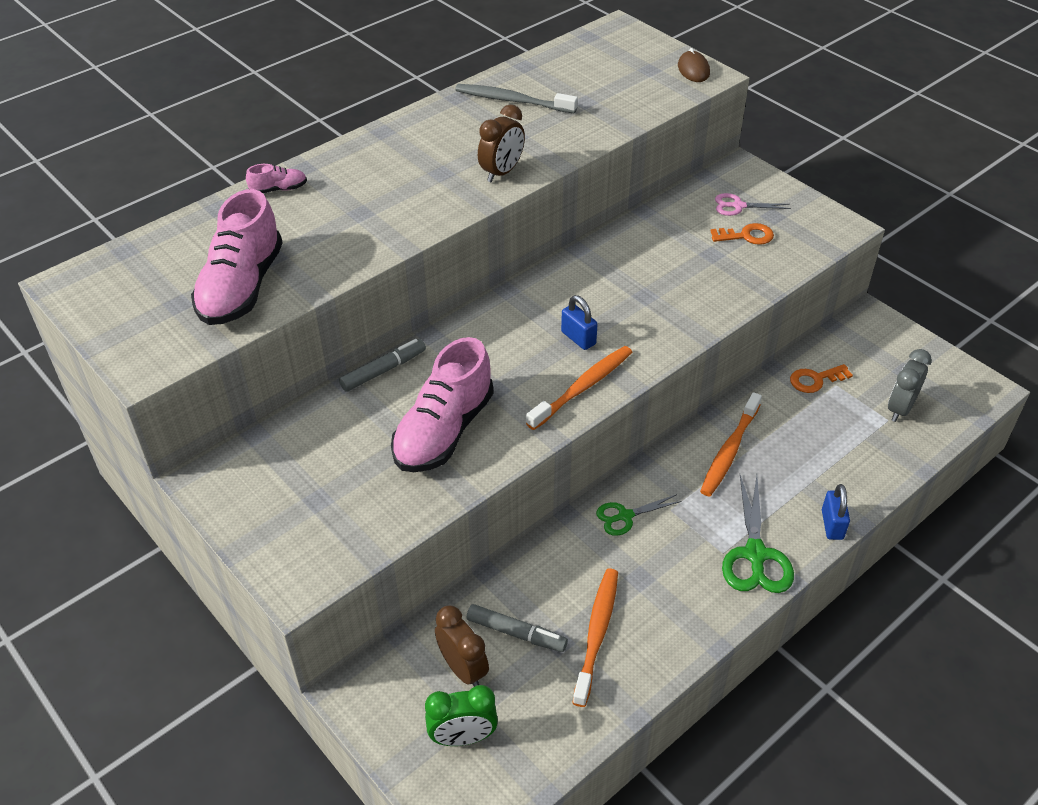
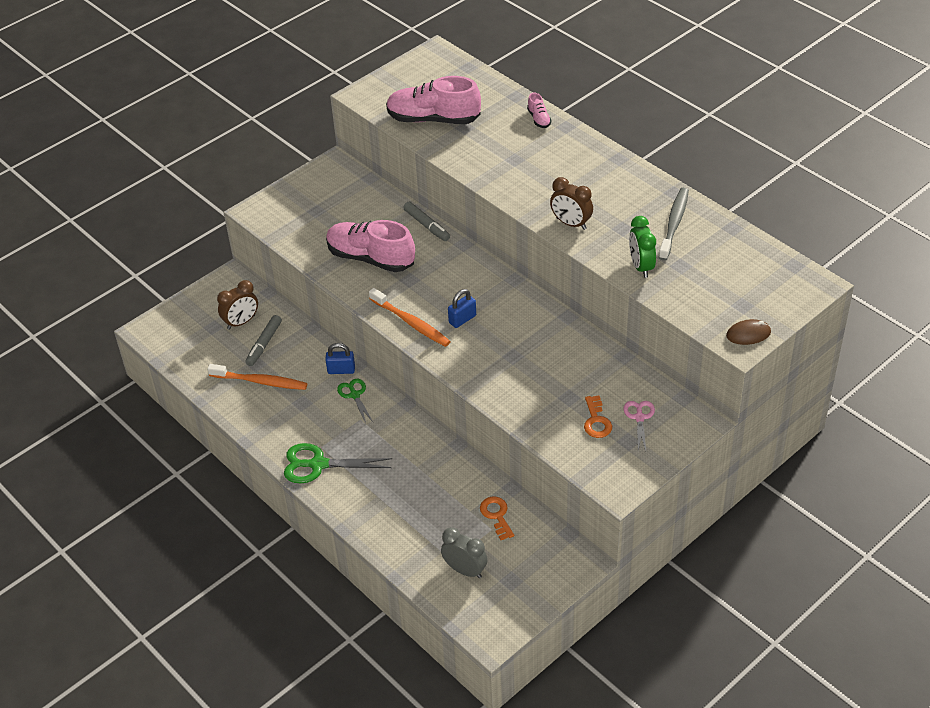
camera: 90 degrees right, 0 degrees up
green clock [425,685,498,746] -> green clock moved to [629,216,656,278]
orange toothbrush [700,392,762,496] -> none
blue padlock [822,484,850,540] -> blue padlock moved to [325,343,355,374]

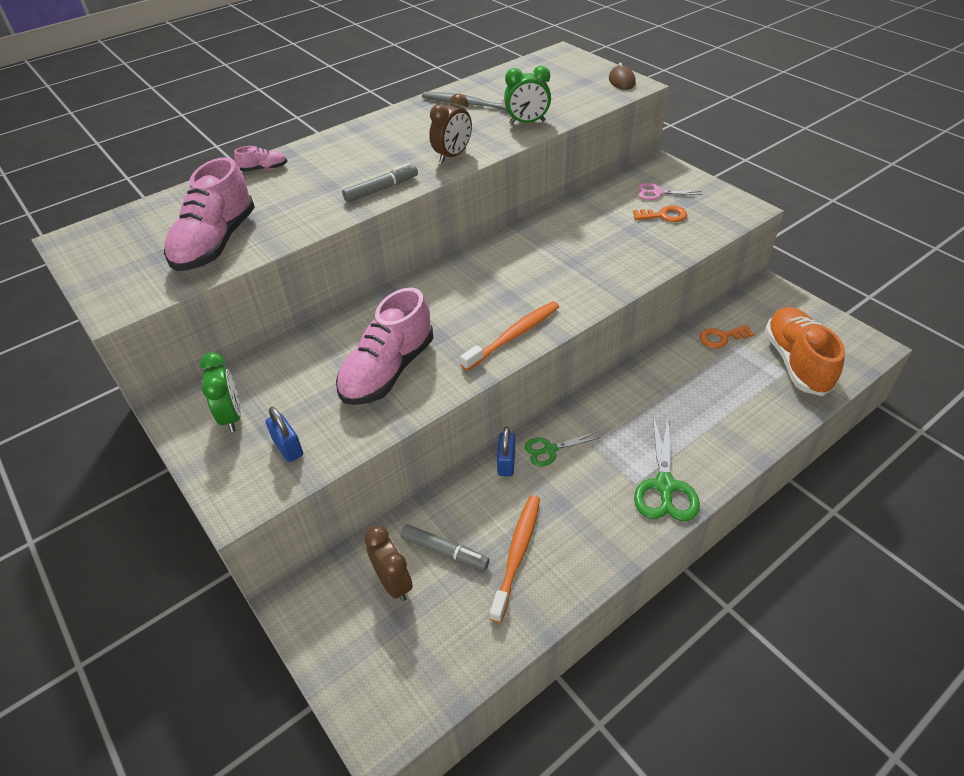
camera: 85 degrees left, 0 degrees up
grey marker [403,202,450,241] -> grey marker moved to [342,163,418,203]
grey clock [441,527,488,578] -> orange shoe [765,307,845,396]
blue padlock [448,289,476,328] -> blue padlock moved to [266,407,303,462]
none -> green clock [200,352,241,432]

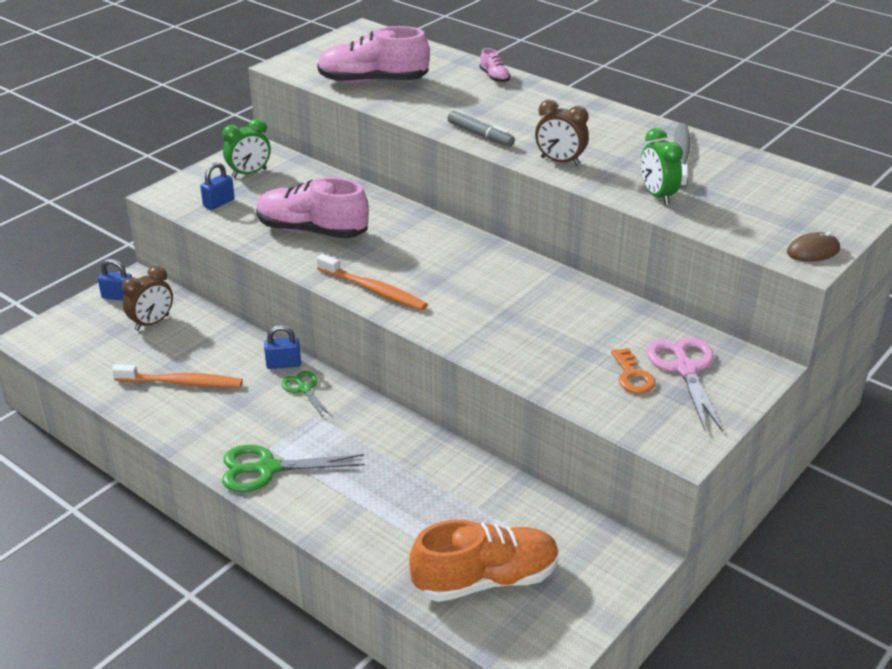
camera: 75 degrees right, 10 degrees down
grey marker [401,524,490,570] -> none
pink scissors [638,183,703,200] -> pink scissors [646,337,723,432], size x1.67
orange key [699,325,754,348] -> none
none -> blue padlock [98,259,132,301]

